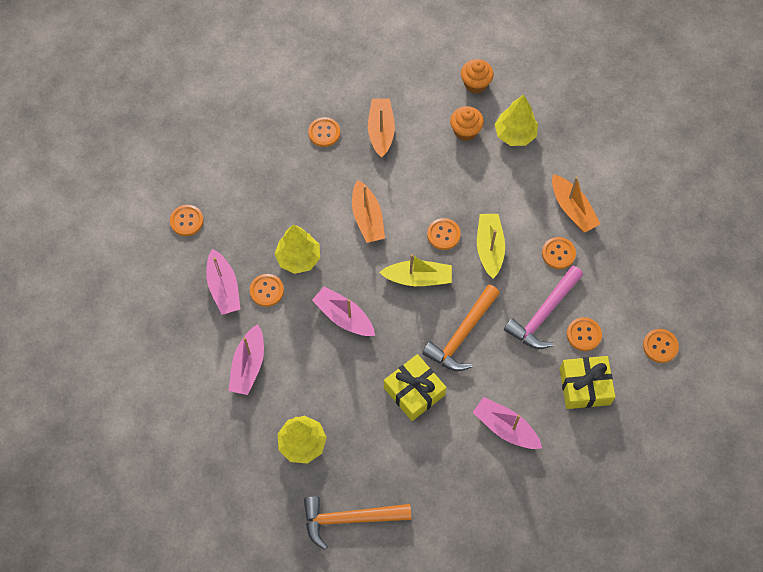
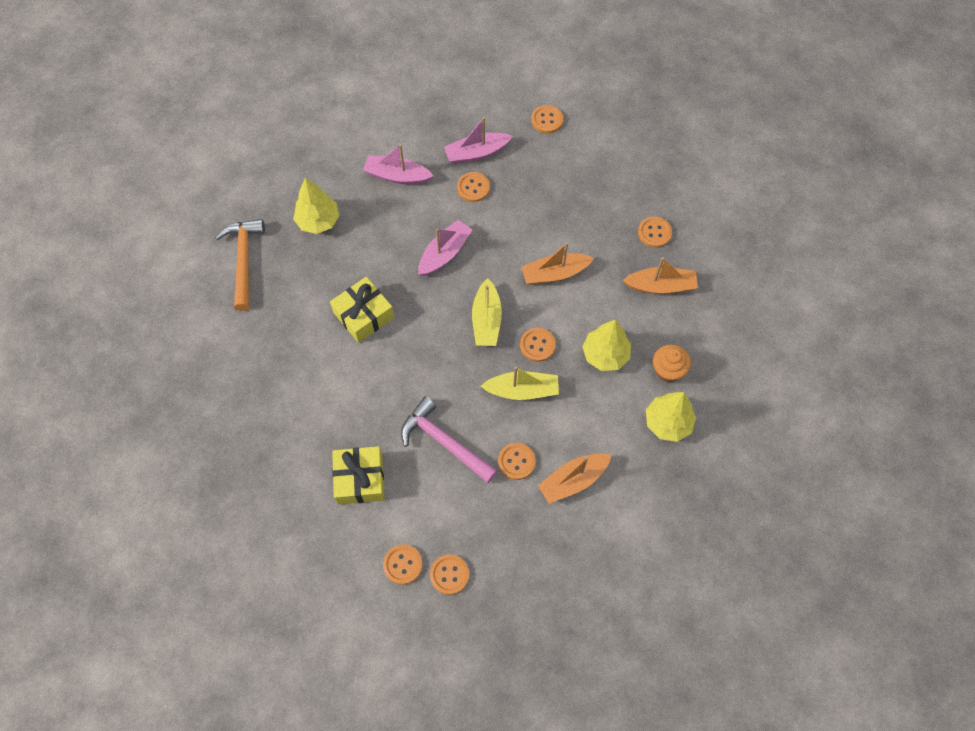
camera: 90 degrees right, 0 degrees up
yellow tree [275,224,320,274] -> yellow tree moved to [582,319,631,371]
orange hammer [422,285,500,371] -> none
orange cupcake [461,59,494,94] -> none
pink boat [472,397,542,449] -> none
orange button [567,317,602,351] -> orange button moved to [430,554,469,595]

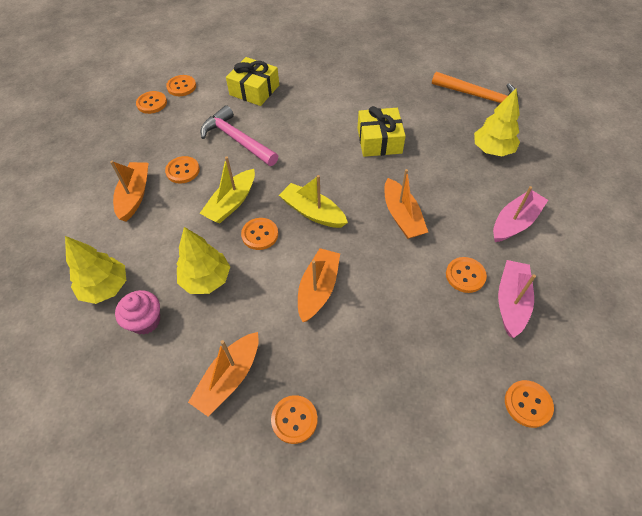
camera: 125 degrees right, 10 degrees down
pink hammer [401,397,498,483] -> pink hammer turned 120 degrees counterclockwise [201,105,278,166]
pink boat [418,220,472,276] -> orange boat [384,169,428,239]
orange cupcake [653,344,691,382] -> pink cupcake [115,290,160,334]

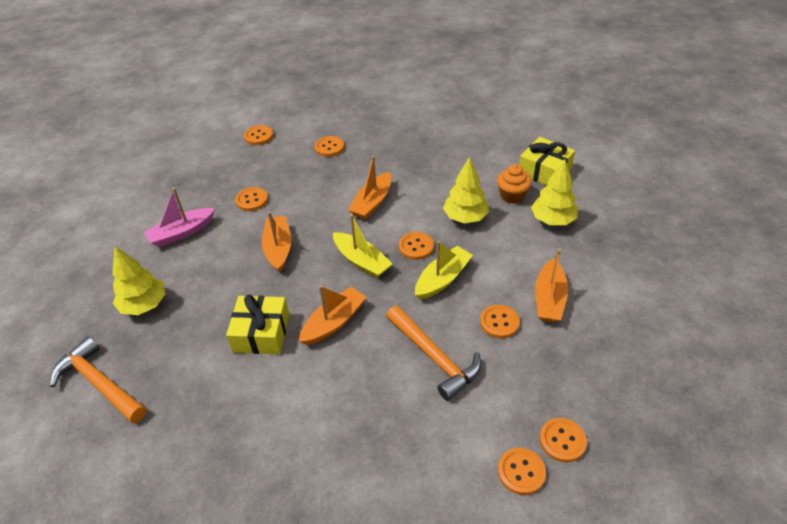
camera: 170 degrees left, 10 degrees down
pink cupcake [115,290,160,334] -> orange cupcake [497,164,532,204]
orange boat [188,332,259,416] -> orange boat moved to [299,285,366,345]
pink hammer [201,105,278,166] -> orange hammer [386,306,482,401]
yellow gift [226,57,279,106] -> yellow gift moved to [519,137,575,186]
orange button [271,395,318,444] -> orange button moved to [315,136,344,157]
pink boat [498,260,536,338] -> none

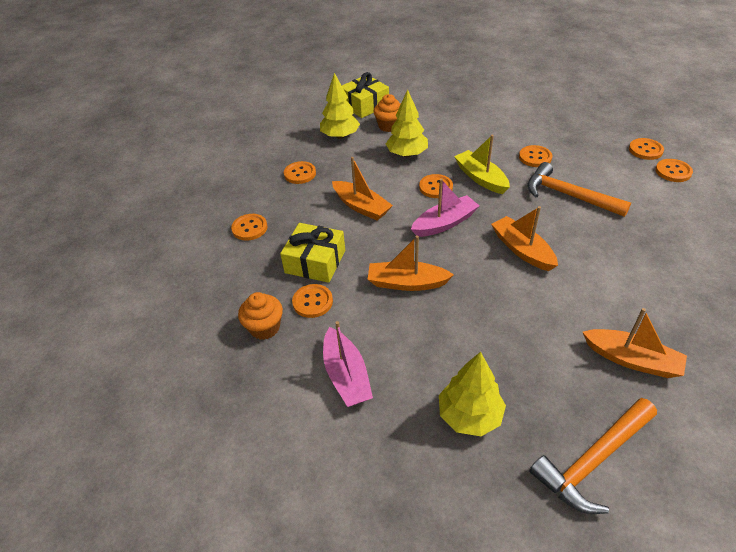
camera: 75 degrees left, 0 degrees up
yellow gift [226,295,289,354] -> yellow gift moved to [280,223,345,283]
orange button [244,125,273,145] -> orange button moved to [284,161,316,184]
yellow boat [333,214,392,278] -> pink boat [411,179,480,237]
orange hammer [386,306,482,401] -> orange hammer turned 120 degrees counterclockwise [528,162,631,217]
yellow tree [531,160,578,225] -> yellow tree moved to [320,73,360,139]
orange boat [535,249,568,322] -> orange boat moved to [583,308,687,378]
none -> orange cupcake [238,292,283,340]

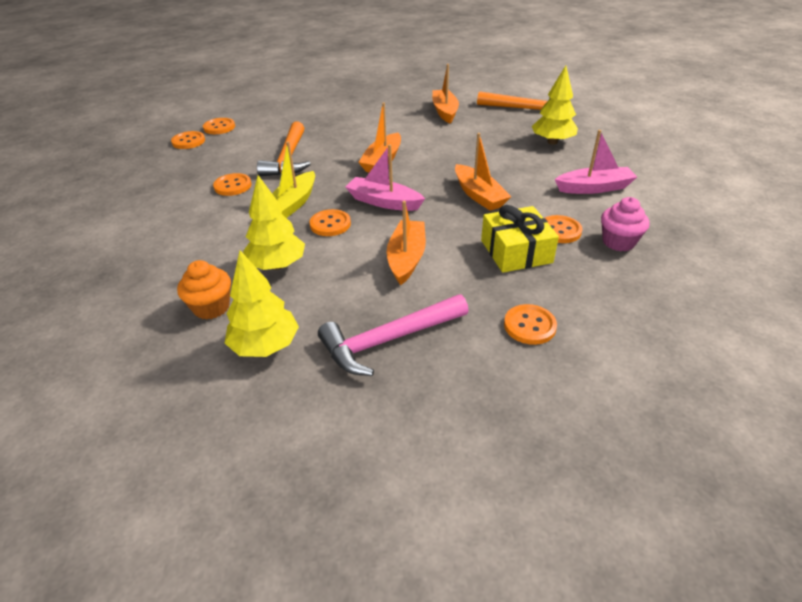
camera: 125 degrees left, 5 degrees down
orange cupcake [238,292,283,340] -> pink cupcake [601,197,650,251]
orange button [284,161,316,184] -> pink hammer [318,294,469,376]
pink boat [323,321,373,407] -> pink boat turned 45 degrees clockwise [555,130,637,194]
yellow gift [342,72,389,118] -> none

